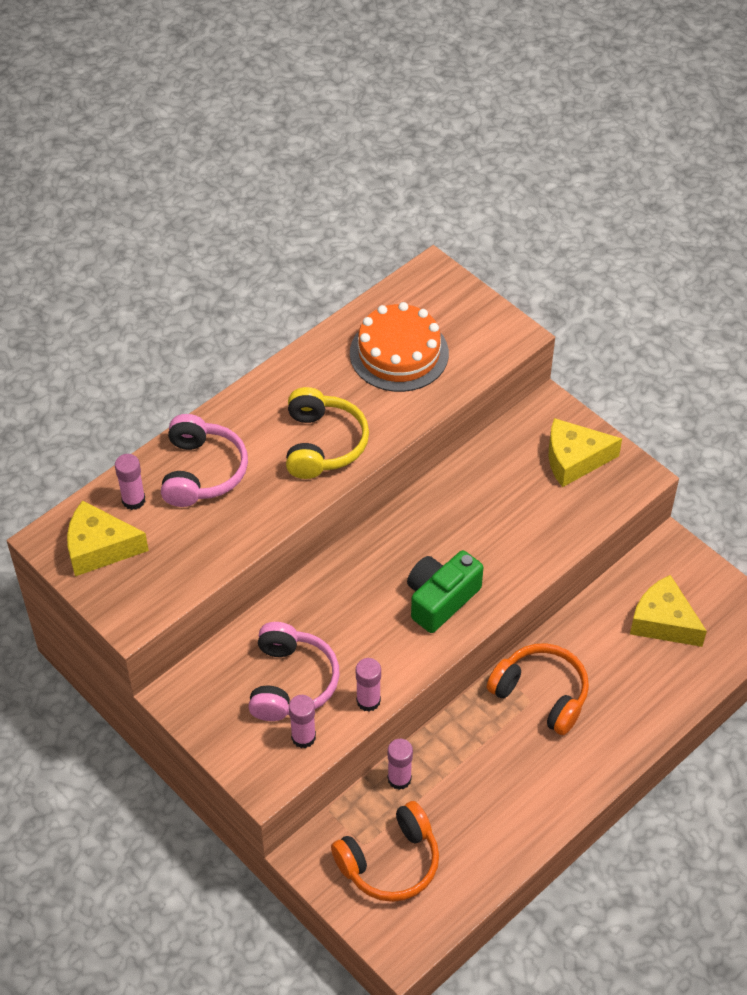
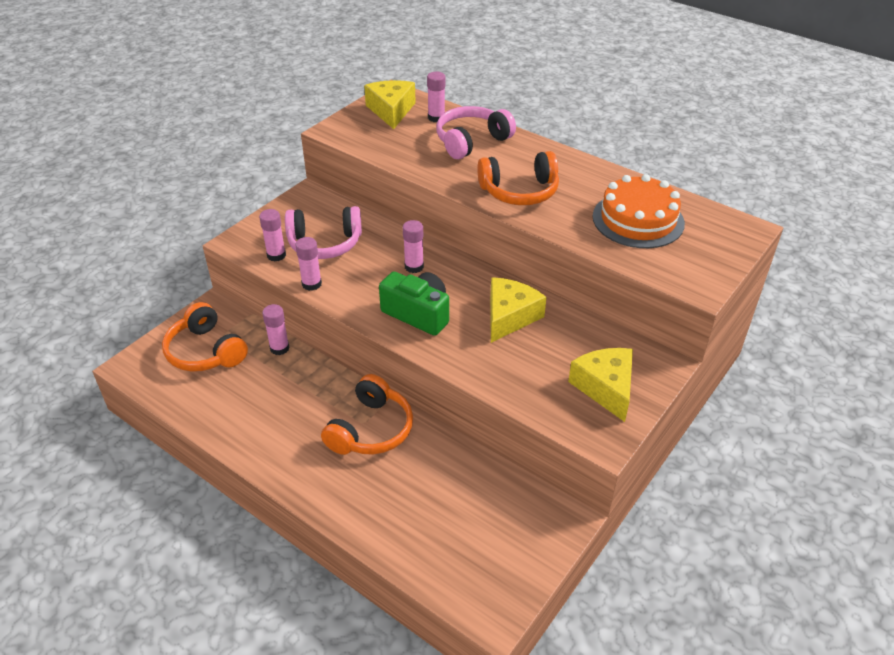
camera: 80 degrees right, 10 degrees down
pink headphones [161,414,248,507] -> pink headphones turned 150 degrees clockwise [436,106,516,159]
yellow headphones [286,387,369,479] -> orange headphones [477,151,559,205]
yellow cheese [630,575,707,647] -> yellow cheese moved to [490,277,547,343]
none -> pink glue stick [403,220,424,273]

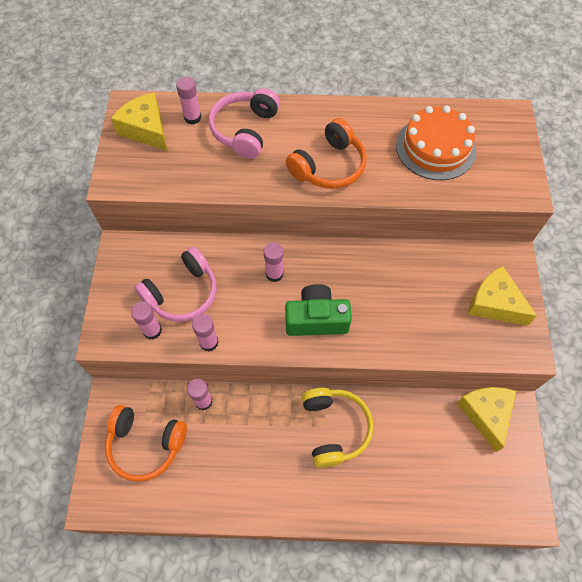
camera: 35 degrees left, 20 degrees up
orange headphones [321,374,413,455] -> yellow headphones [302,388,373,468]
yellow cheese [490,277,547,343] -> yellow cheese moved to [457,387,516,452]

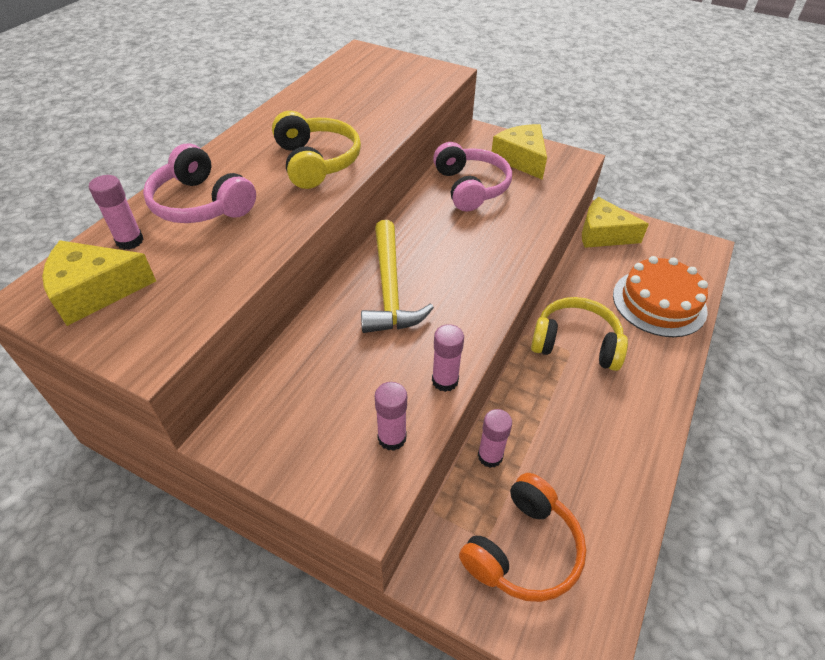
camera: 65 degrees left, 15 degrees down
pink headphones [134,247,217,322] -> pink headphones moved to [433,142,512,211]
pink glue stick [264,242,284,282] -> yellow hammer [361,220,434,333]
green camera [285,284,352,336] -> none
orange headphones [286,118,367,189] -> yellow headphones [272,111,361,189]
orange cake [396,106,477,180] -> orange cake moved to [613,256,708,337]
yellow cheese [468,266,537,326] -> yellow cheese turned 90 degrees clockwise [491,124,547,180]

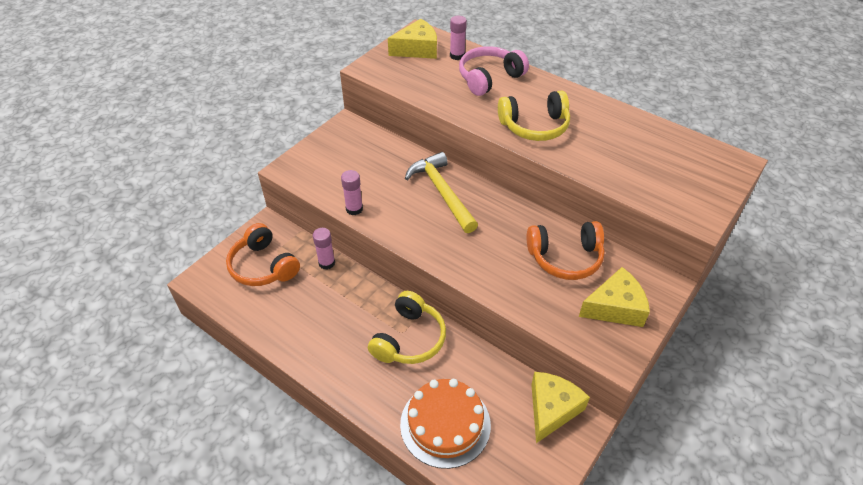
camera: 100 degrees right, 0 degrees up
yellow cheese [42,240,156,326] -> yellow cheese turned 75 degrees clockwise [388,19,437,59]
yellow hammer [361,220,434,333] -> yellow hammer turned 60 degrees clockwise [405,152,478,233]
pink glue stick [375,382,407,451] -> none
pink headphones [433,142,512,211] -> orange headphones [527,221,605,280]

